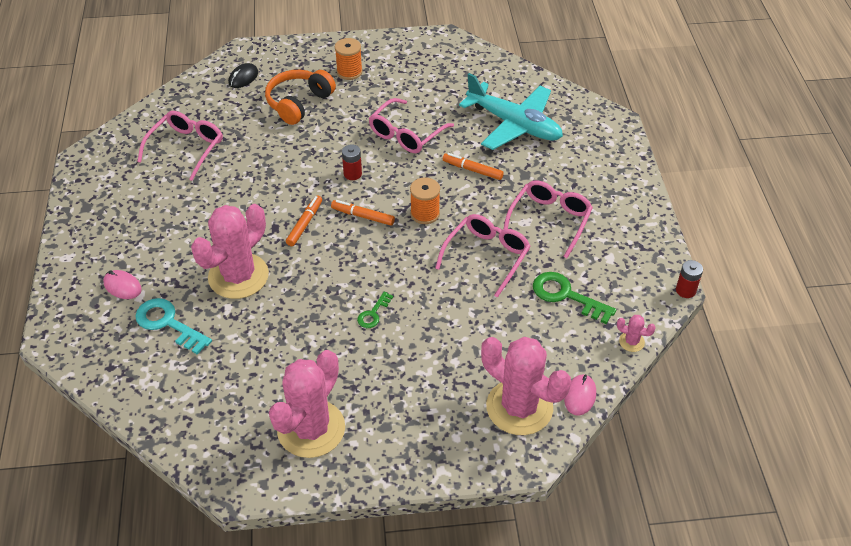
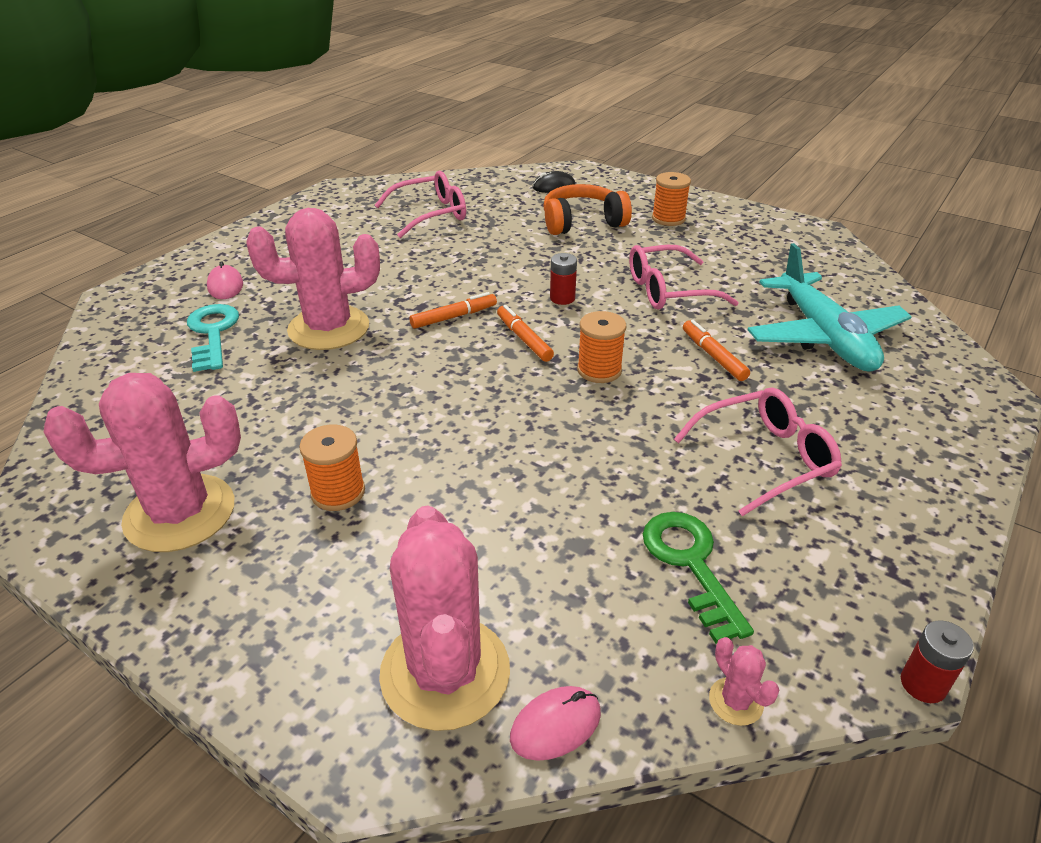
camera: 40 degrees right, 10 degrees down
green key [357,291,393,328] -> none
pink glasses [435,214,531,298] -> none
none -> orange spool [299,424,365,511]

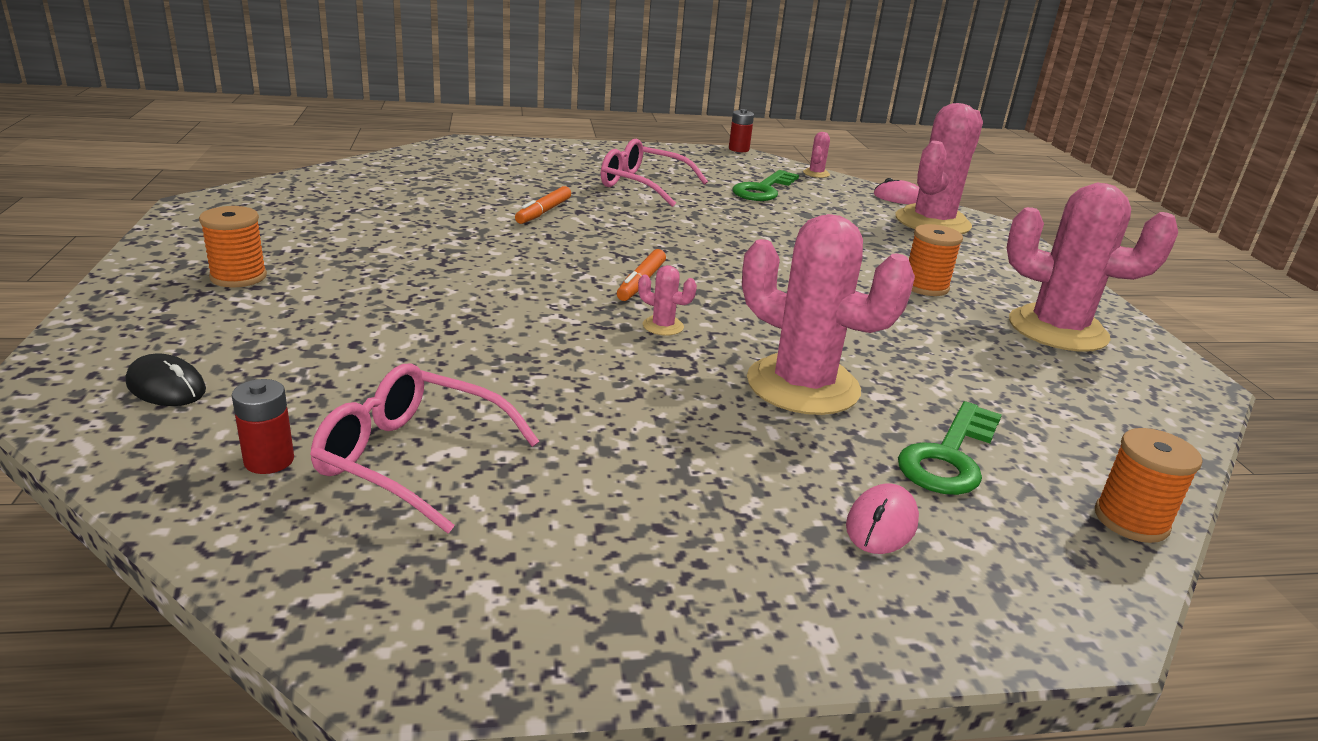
camera: 135 degrees left, 10 degrees down
turquoise key [187,304,239,372] -> green key [898,401,1002,495]
orange marker [410,292,497,329] -> pink cactus [638,265,697,335]
orange headphones [543,184,632,235] -> none
red battery [550,253,577,305] -> red battery moved to [232,379,294,474]
orange spool [577,311,626,383] -> orange spool moved to [1095,428,1203,543]
pink glasses [629,245,739,310] -> none
turquoise plane [748,243,912,372] -> none

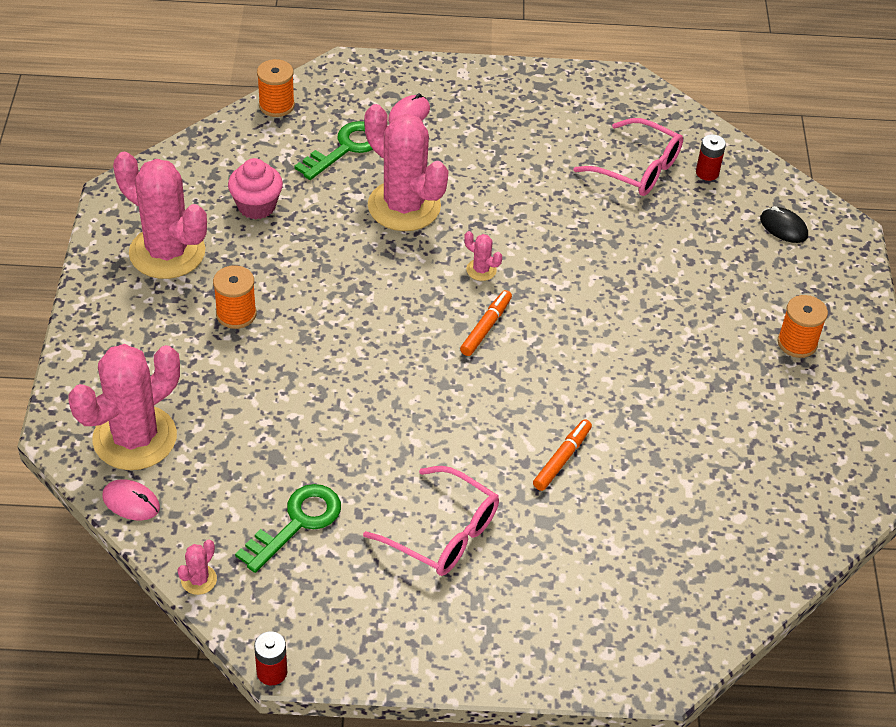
camera: 170 degrees left, 20 degrees up
none -> pink cupcake [228,158,283,219]

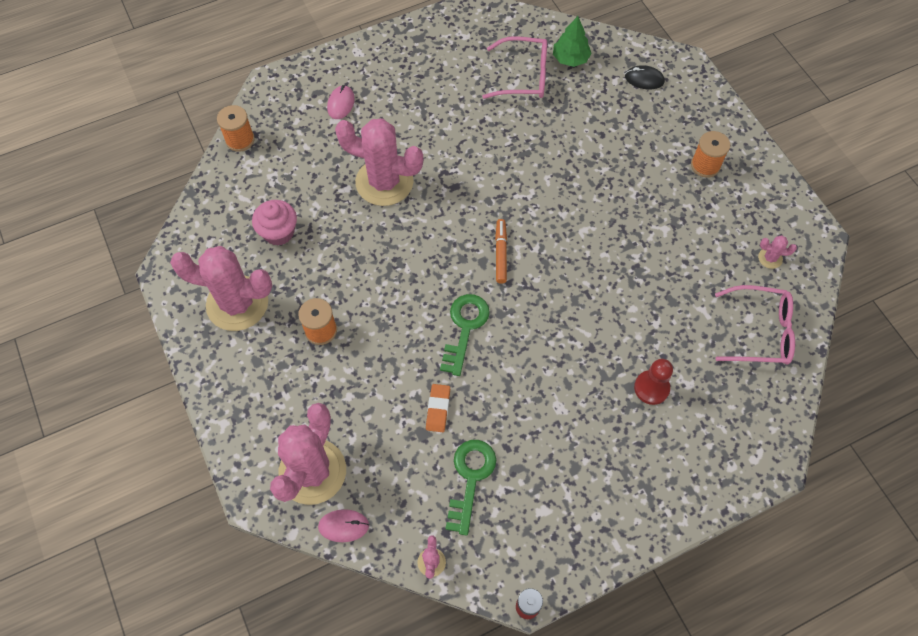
camera: 25 degrees left, 15 degrees up
green key [294,121,373,180] -> green key moved to [440,294,490,376]
pink glasses [363,466,499,576] -> pink glasses moved to [715,285,795,365]
pink cactus [464,231,502,281] -> pink cactus moved to [758,235,797,269]
orange marker [533,419,592,491] -> none
red battery [696,134,726,181] -> green tree [553,16,592,67]
none -> orange eraser [426,384,450,432]
none -> red pawn [634,359,673,405]

